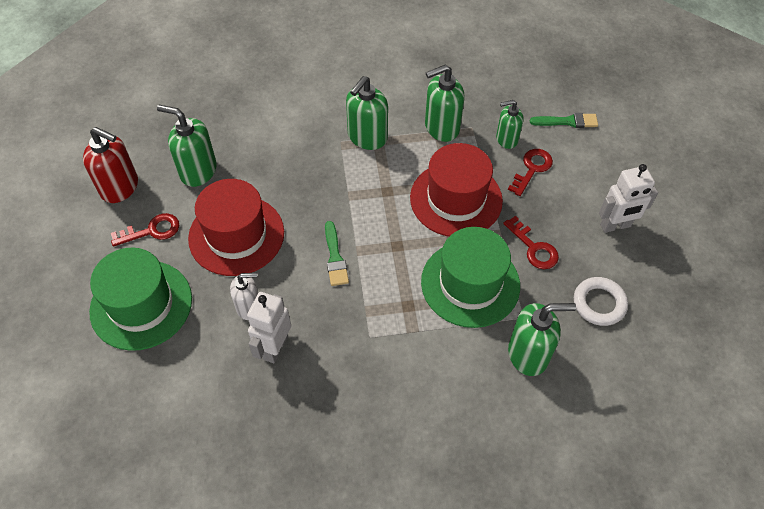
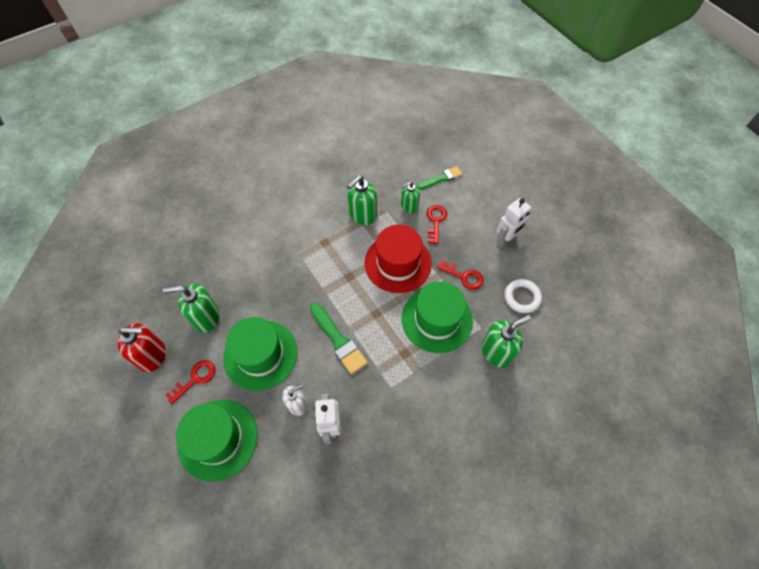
camera: 25 degrees left, 5 degrees up
red hat [188,179,284,276] -> green hat [223,317,297,391]
green brush [325,221,349,286] -> green brush [310,303,368,374], size x1.51
green soap dispenser [346,76,388,150] -> none

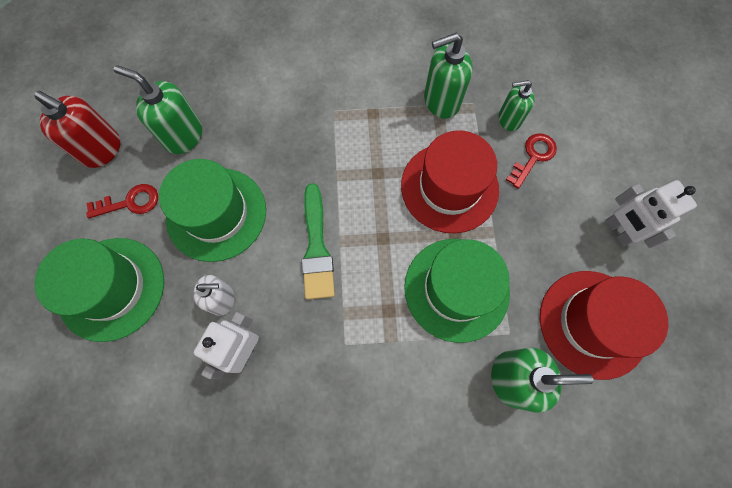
camera: 30 degrees right, 10 degrees up
green brush [417,166,462,189] -> none
red key [437,259,484,290] -> none
white robot [496,198,531,247] -> white robot turned 75 degrees clockwise [605,180,697,248]
white ring [504,279,542,313] -> red hat [540,271,668,380]

